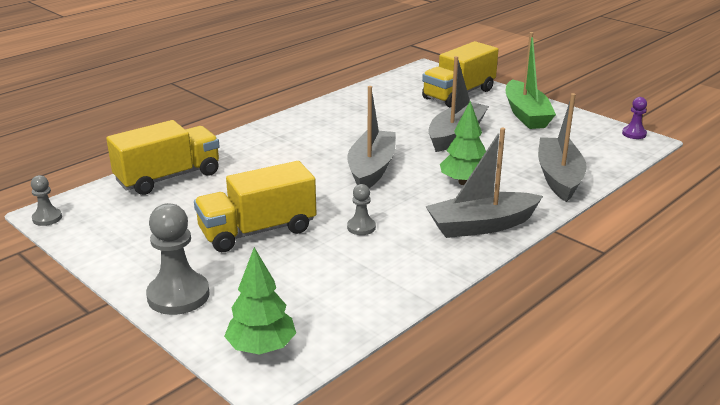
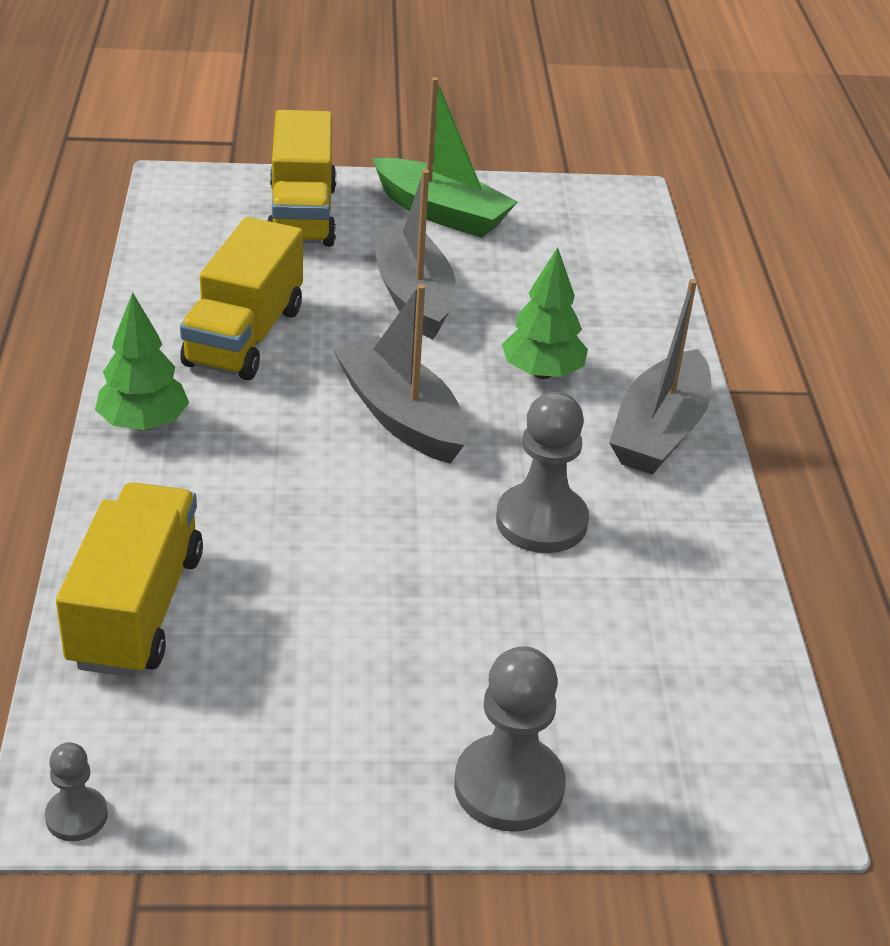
camera: 50 degrees left, 10 degrees up
yellow truck [194,161,316,252] -> yellow truck moved to [180,217,303,380]
green tree [224,247,296,355] -> green tree moved to [95,292,189,431]
grey pawn [347,184,376,235] -> grey pawn [496,392,589,553], size x1.88
grey boat [538,93,587,202] -> none
purple pawn [622,97,647,139] -> none

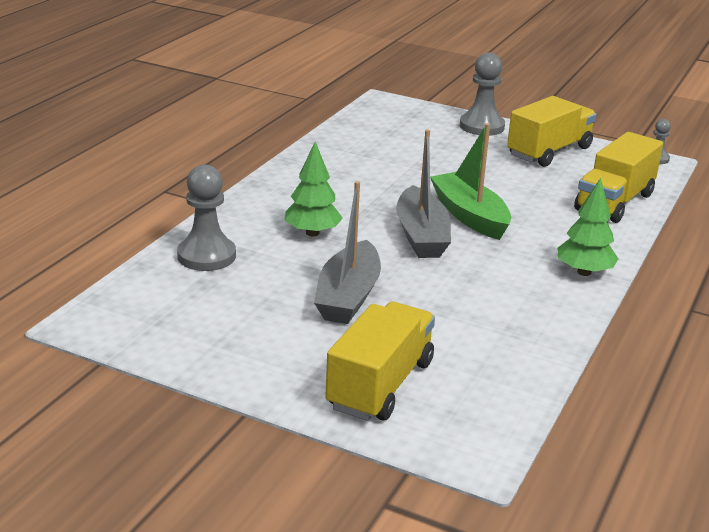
camera: 150 degrees left, 10 degrees down
yellow truck [180,217,303,380] -> yellow truck moved to [507,96,597,167]
green boat [372,77,518,238] -> green boat moved to [430,123,511,240]
grey pawn [496,392,589,553] -> grey pawn moved to [177,165,236,271]
grey boat [609,279,712,475] -> none

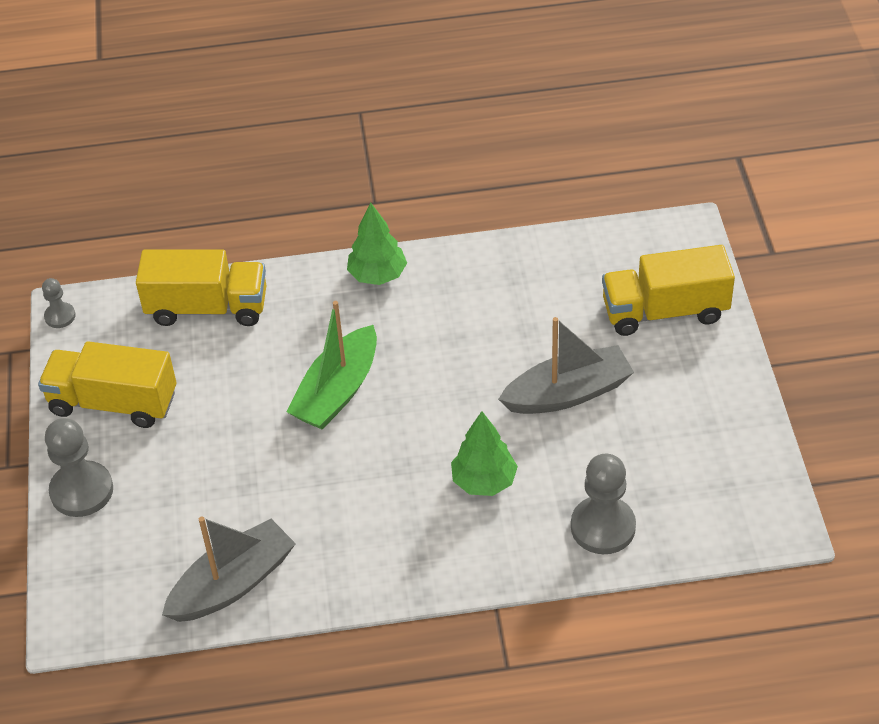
camera: 120 degrees left, 20 degrees up
grey boat [396,129,451,258] -> grey boat moved to [162,517,296,622]

